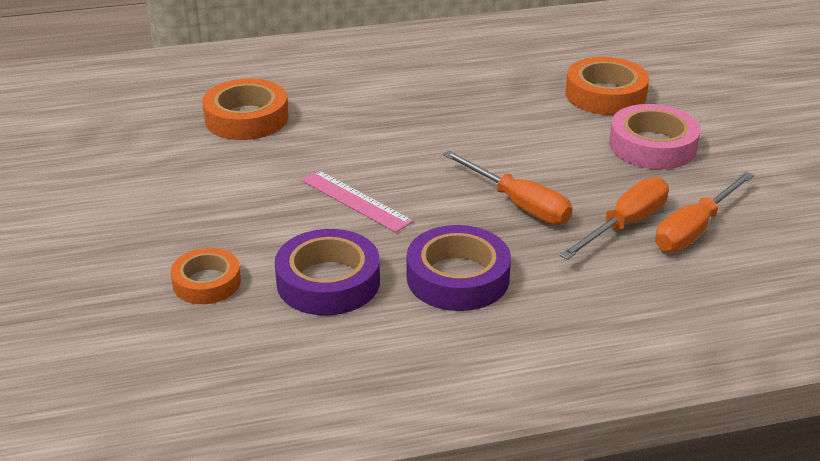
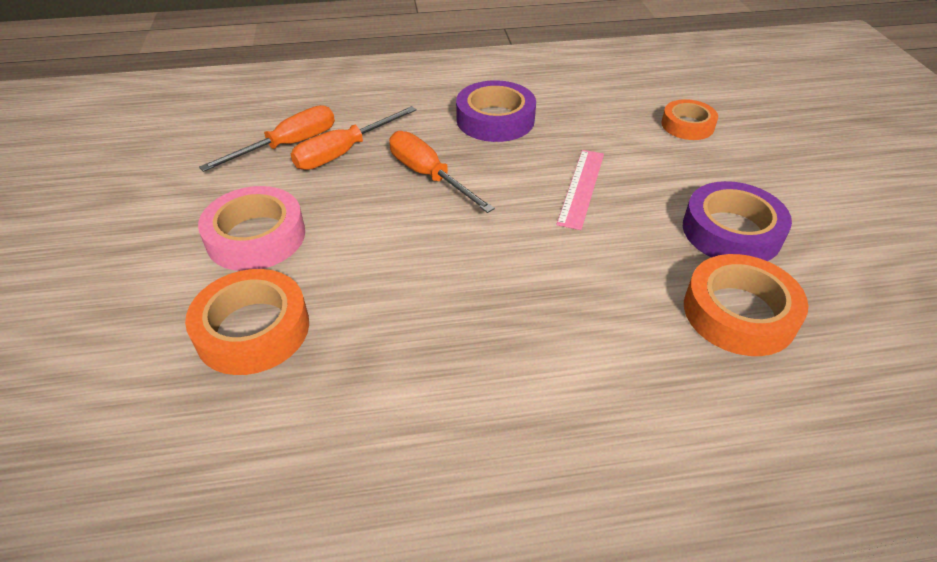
camera: 175 degrees left, 10 degrees up
purple tape [275,229,380,315] -> purple tape moved to [683,181,792,261]
pink ruler [301,170,413,233] -> pink ruler turned 60 degrees clockwise [556,150,604,230]

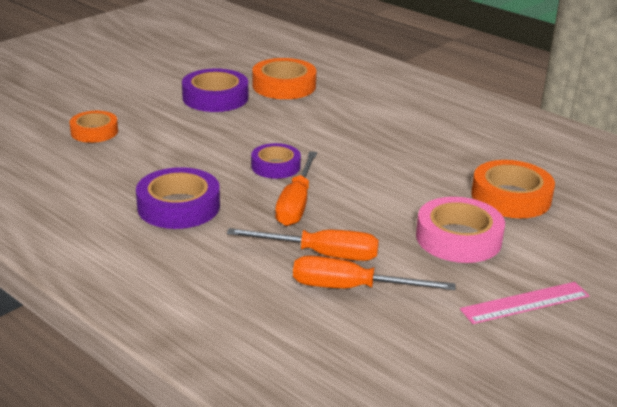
camera: 130 degrees left, 15 degrees down
pink ruler [556,150,604,230] -> pink ruler moved to [460,282,590,324]
none -> purple tape [251,143,301,179]

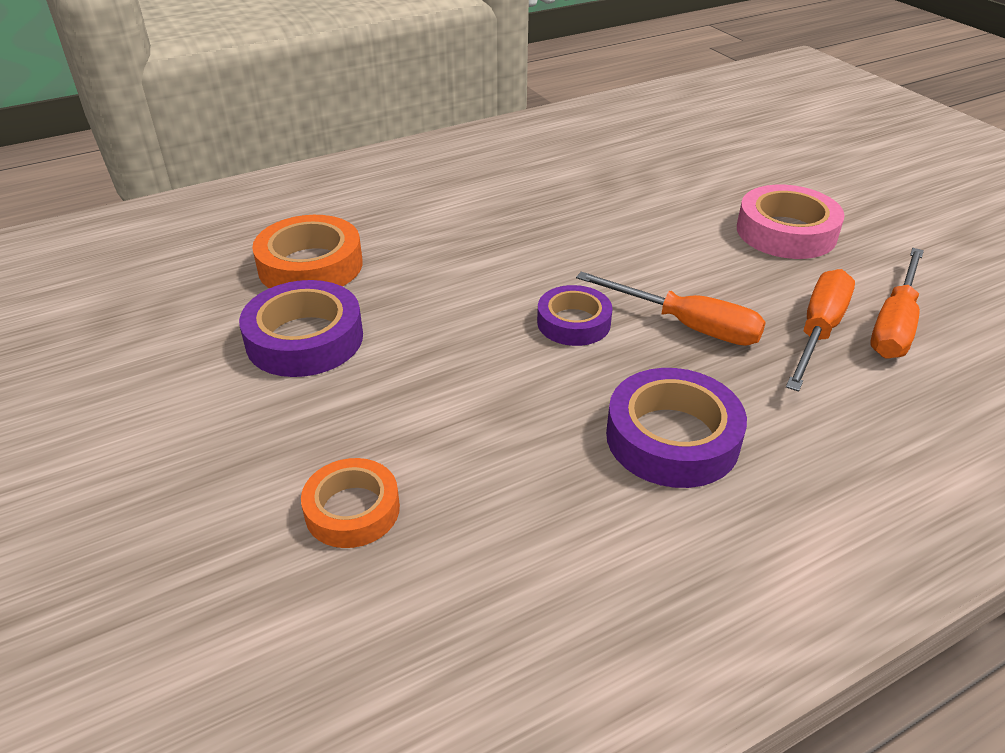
camera: 70 degrees left, 10 degrees up
pink ruler [460,282,590,324] -> none
orange tape [471,160,555,218] -> none

